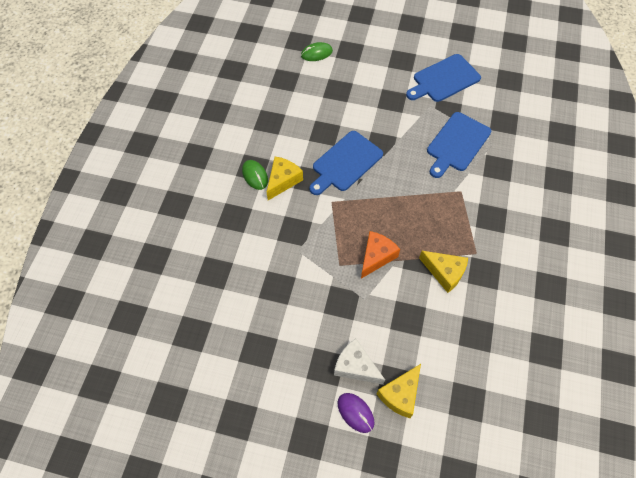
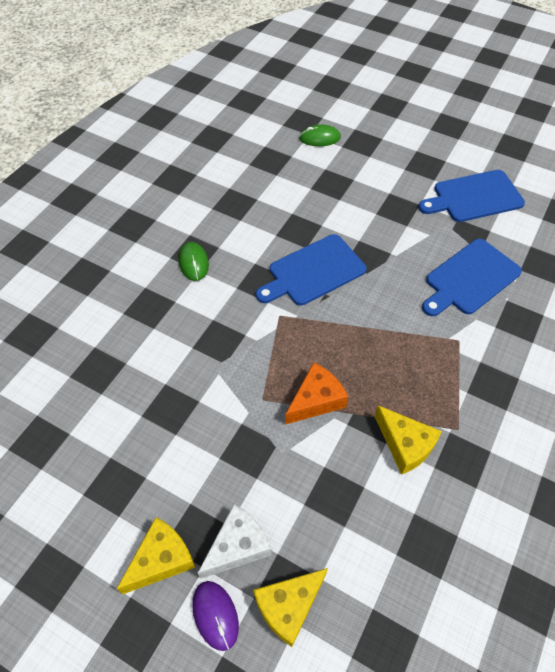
camera: 15 degrees right, 5 degrees down
yellow cheese [267,157,303,200] -> yellow cheese moved to [117,517,195,594]
white cheese [334,338,385,385] -> white cheese turned 90 degrees clockwise [198,504,272,579]

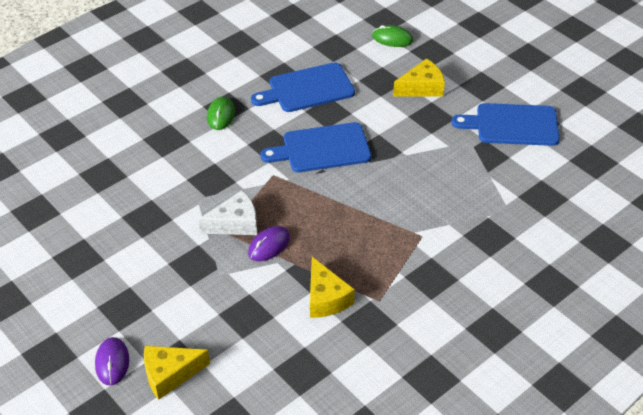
camera: 20 degrees right, 10 degrees down
yellow cheese [117,517,195,594] -> yellow cheese moved to [393,58,445,97]
white cheese [198,504,272,579] -> white cheese moved to [199,190,257,235]
orange cheese [285,362,348,425] -> purple mouse [248,226,290,261]
blue cutting board [422,239,522,316] -> blue cutting board moved to [251,62,355,112]

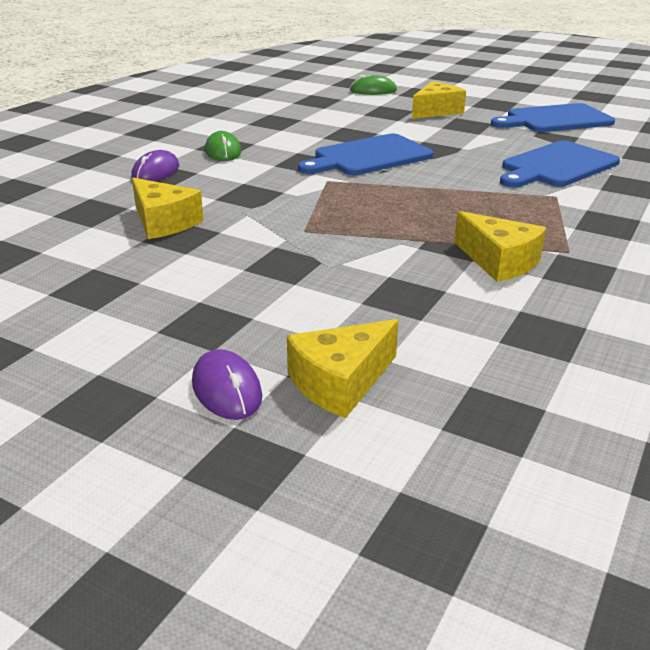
camera: 20 degrees left, 15 degrees down
white cheese [199,190,257,235] -> none
purple mouse [248,226,290,261] -> purple mouse moved to [131,150,179,181]
blue cutting board [251,62,355,112] -> blue cutting board moved to [500,141,620,188]
none -> yellow cheese [132,178,204,239]

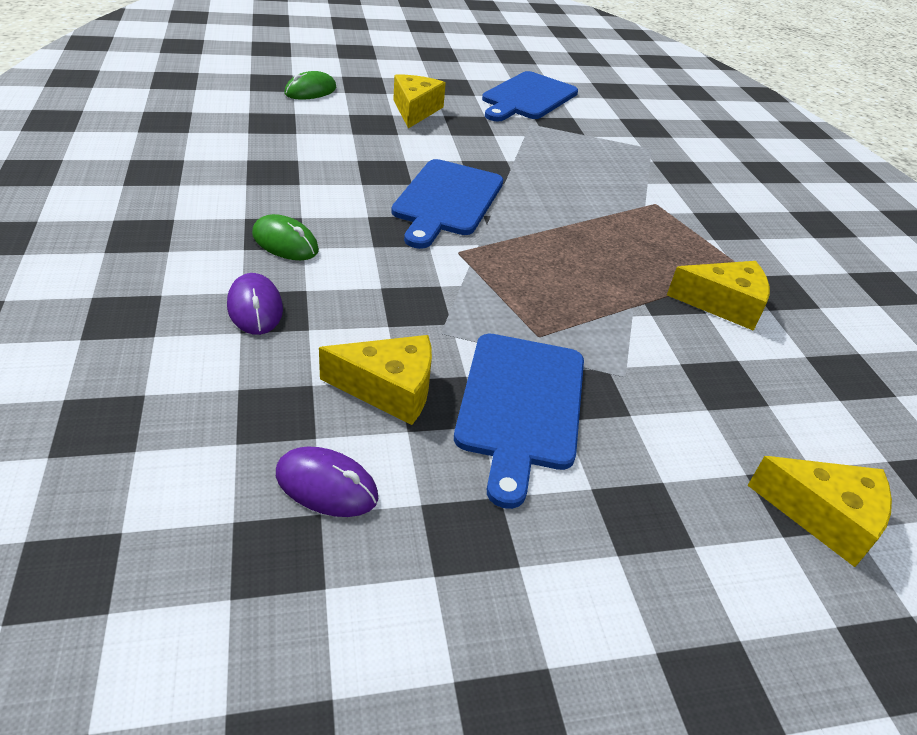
camera: 45 degrees left, 10 degrees up
purple mouse [192,349,262,420] -> purple mouse moved to [276,446,379,517]
yellow cheese [287,319,399,418] -> yellow cheese turned 75 degrees counterclockwise [747,456,892,567]
blue cutting board [500,141,620,188] -> blue cutting board moved to [454,334,584,509]

